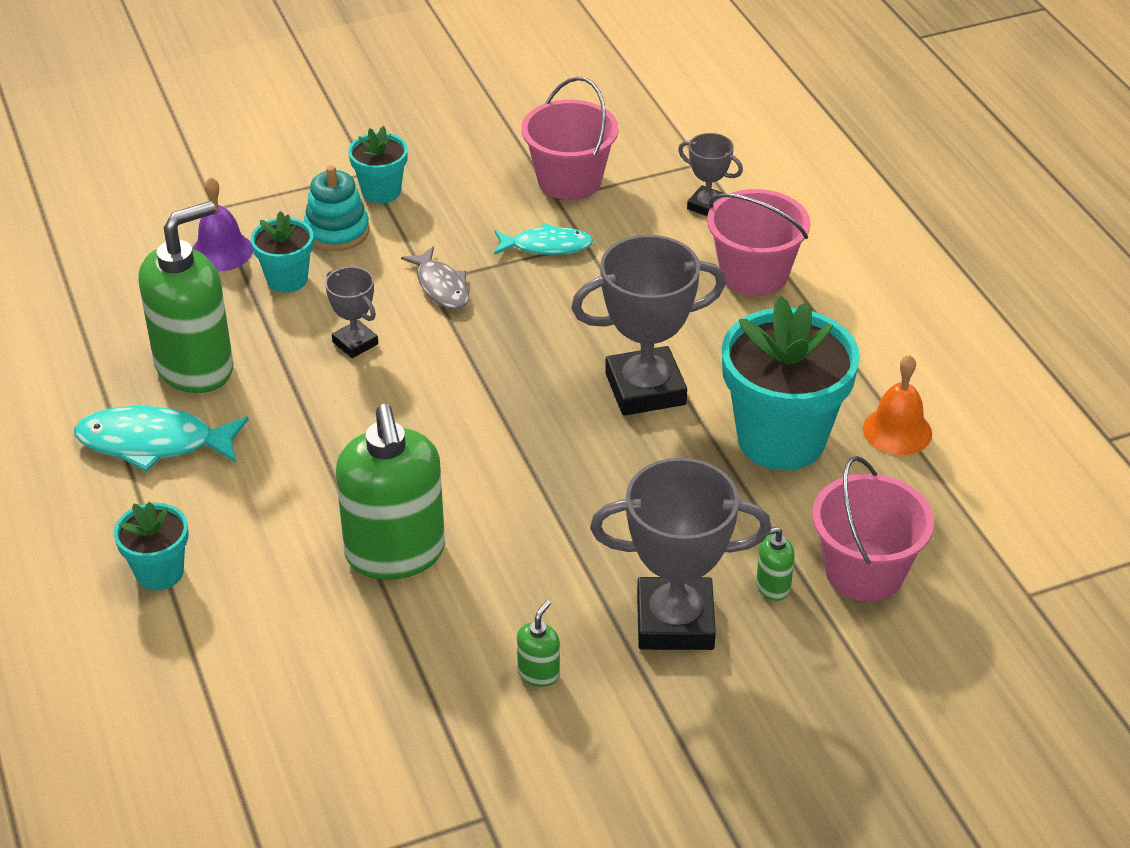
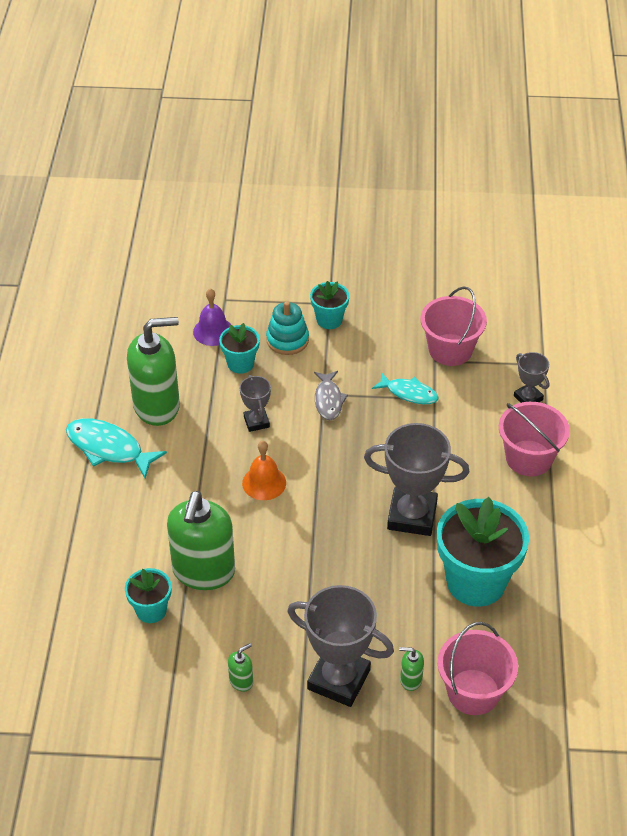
camera: 25 degrees right, 5 degrees up
turquoise flower pot [114,502,188,590] -> turquoise flower pot moved to [125,568,172,623]
orange bell [863,355,932,455] -> orange bell moved to [242,441,286,500]

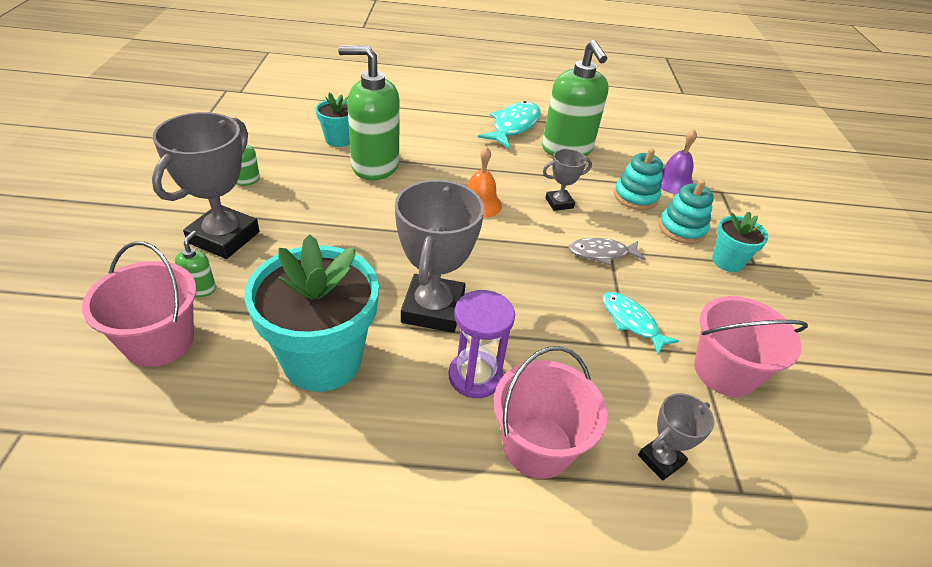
camera: 85 degrees right, 5 degrees down
turquoise flower pot [219,323,260,374] -> turquoise stacking toy [614,148,663,210]
turquoise fish [372,372,439,404] -> turquoise fish turned 120 degrees clockwise [603,292,679,355]
none -> purple hourglass [449,290,515,398]

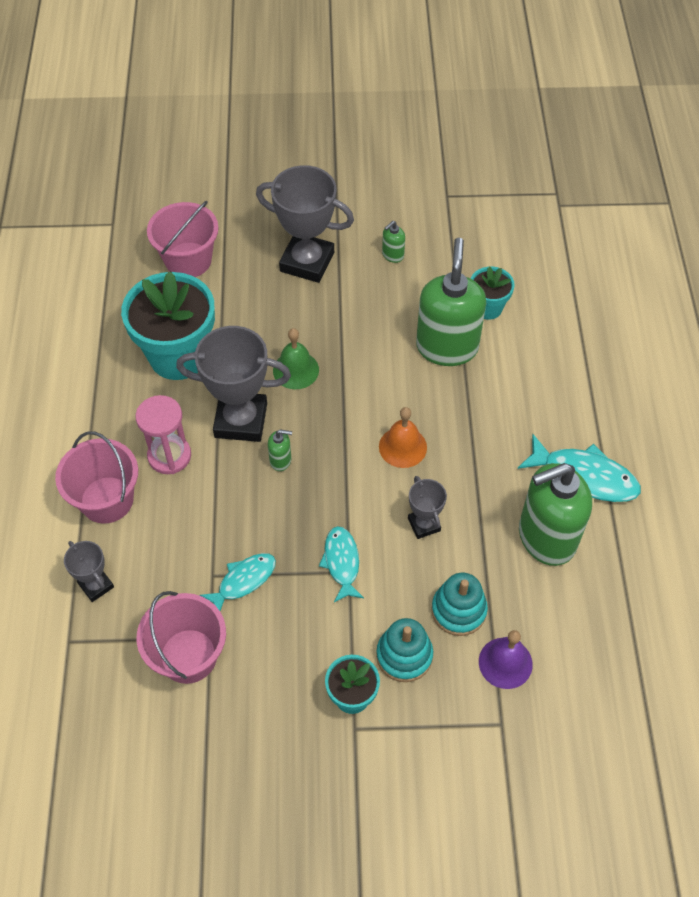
camera: 90 degrees right, 15 degrees up
green soap dispenser [175,231,216,297] -> green soap dispenser moved to [268,430,292,471]
purple hourglass [449,290,515,398] -> pink hourglass [136,395,191,474]
grey fish [568,238,646,265] -> turquoise fish [319,526,364,602]
none -> green bell [273,328,319,389]

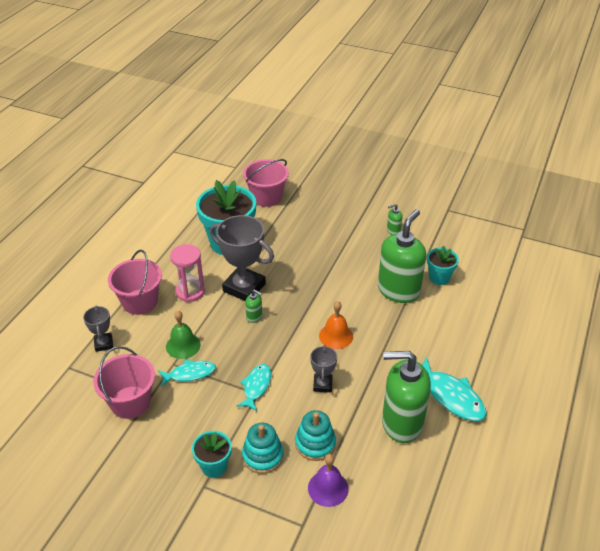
camera: 25 degrees right, 15 degrees down
grey trophy [256,165,354,283] -> none
green bell [273,328,319,389] -> green bell moved to [166,311,201,359]

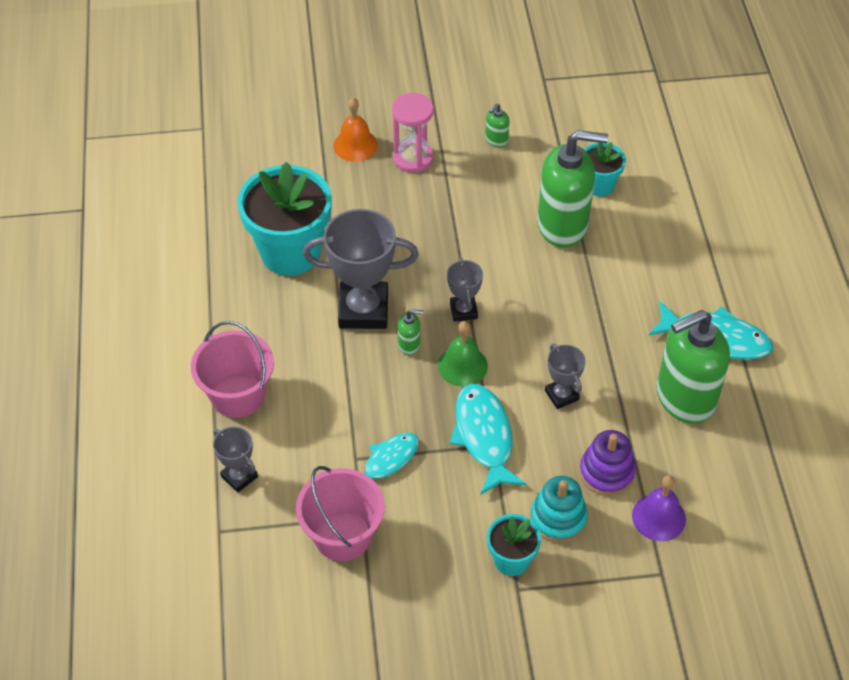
camera: 30 degrees left, 10 degrees up
green bell [166,311,201,359] -> green bell moved to [438,321,488,387]
pink hourglass [170,244,205,302] -> pink hourglass moved to [392,93,434,173]
turquoise fish [237,364,271,411] -> turquoise fish [450,384,527,495], size x1.55
pink bucket [243,159,289,207] -> none
turquoise stacking toy [295,410,336,461] -> purple stacking toy [580,430,636,496]
orange bell [319,301,353,349] -> orange bell moved to [333,98,378,162]
green soap dispenser [378,209,426,303] -> green soap dispenser turned 90 degrees clockwise [537,130,608,248]
none -> grey trophy [447,258,483,322]

